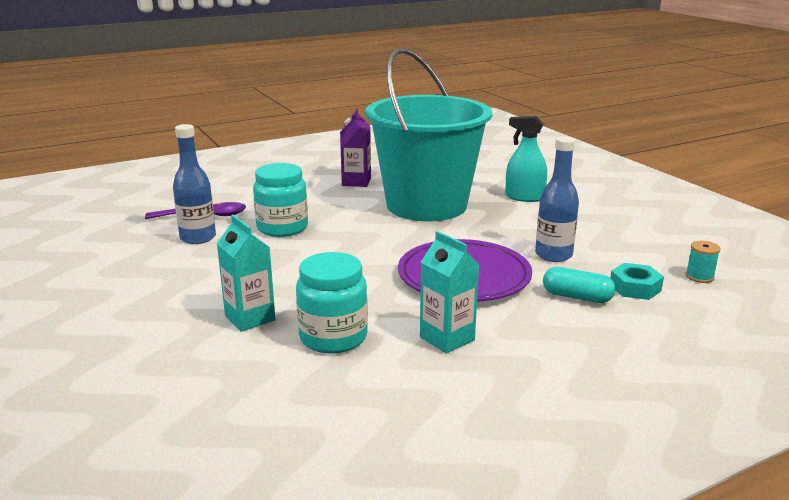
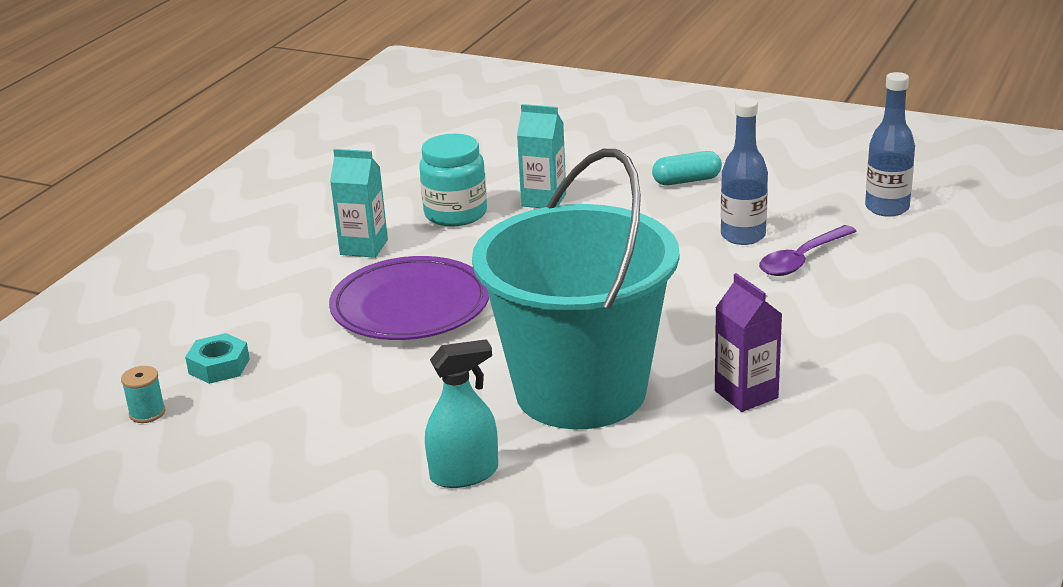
camera: 145 degrees right, 5 degrees up
turquoise jar [253,163,308,237] -> none
blue bottle [535,136,579,262] -> blue bottle moved to [865,72,915,217]
turquoise capsule [543,267,615,303] -> turquoise capsule moved to [652,151,722,185]

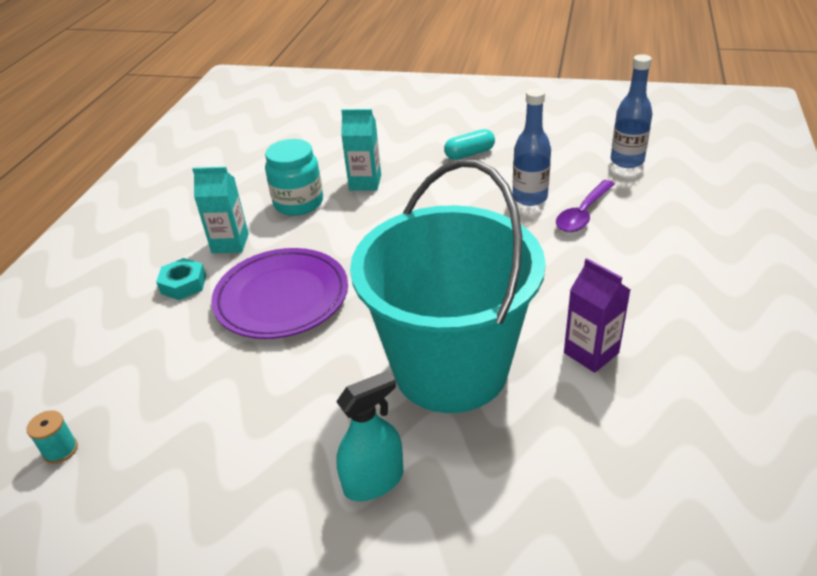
camera: 10 degrees left, 10 degrees up
turquoise nut [185,333,250,384] -> turquoise nut moved to [156,258,206,300]

